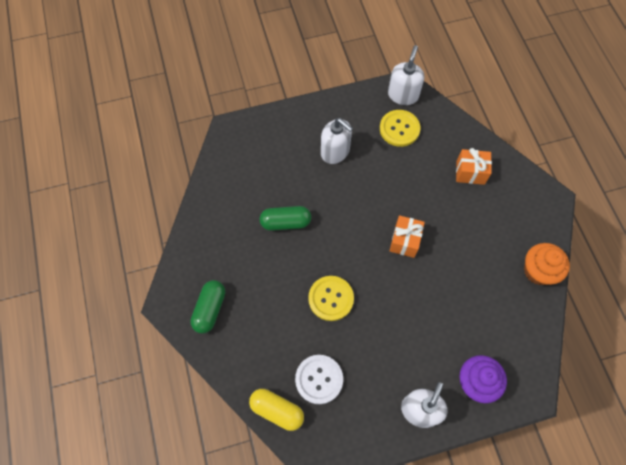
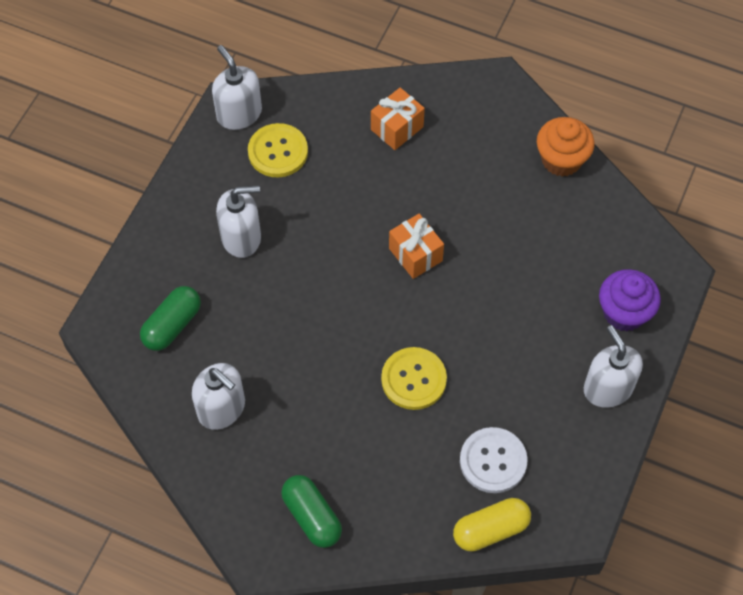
camera: 50 degrees left, 5 degrees down
green capsule [260,206,311,231] -> green capsule moved to [140,286,201,351]
none -> white soap dispenser [192,363,245,430]

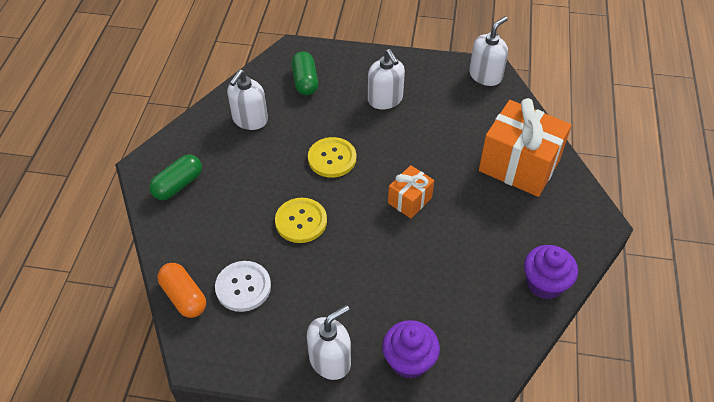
camera: 75 degrees right, 10 degrees down
green capsule [140,286,201,351] -> green capsule turned 60 degrees clockwise [292,51,318,95]
yellow button [248,123,308,178] -> yellow button moved to [308,137,356,178]
orange gift [371,88,425,150] -> orange gift [479,98,572,197], size x1.94
yellow capsule [453,498,531,552] -> orange capsule [158,263,206,318]
orange cupcake [537,117,595,177] -> purple cupcake [524,245,578,299]

